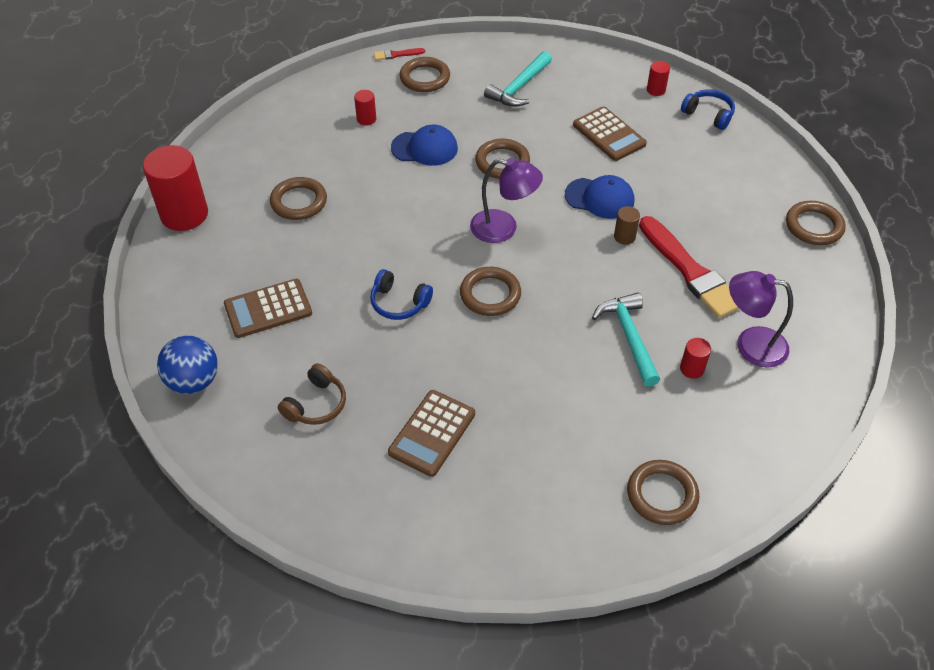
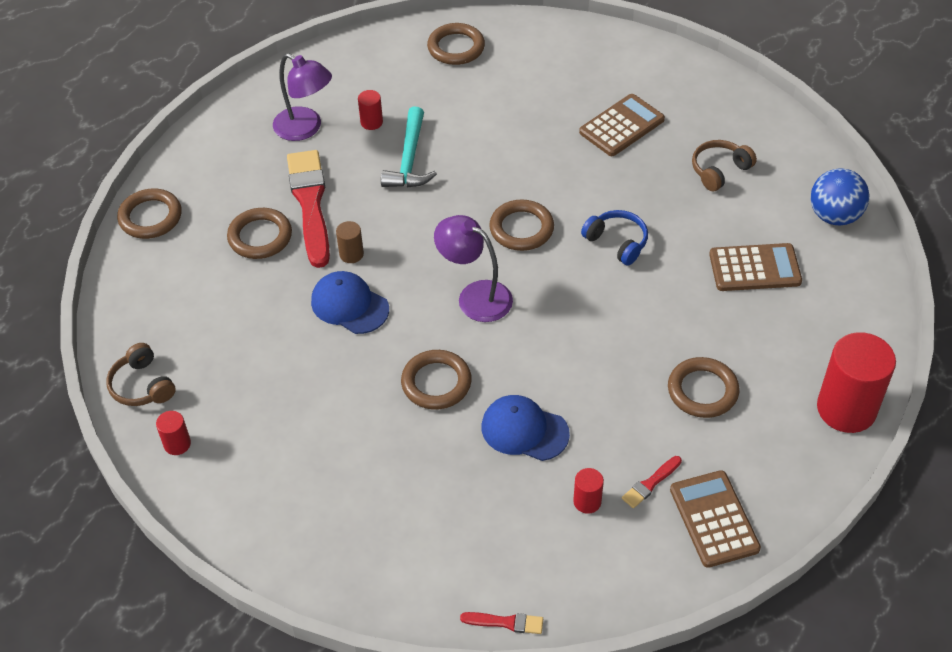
camera: 160 degrees left, 0 degrees up
brown ring [400,57,450,92] -> brown ring moved to [227,208,292,259]
turquoise hammer [484,51,552,107] -> none
brown calculator [573,107,647,161] -> brown calculator moved to [670,470,761,568]
blue headphones [681,89,735,130] -> brown headphones [106,343,176,406]
none -> red brush [622,456,682,508]

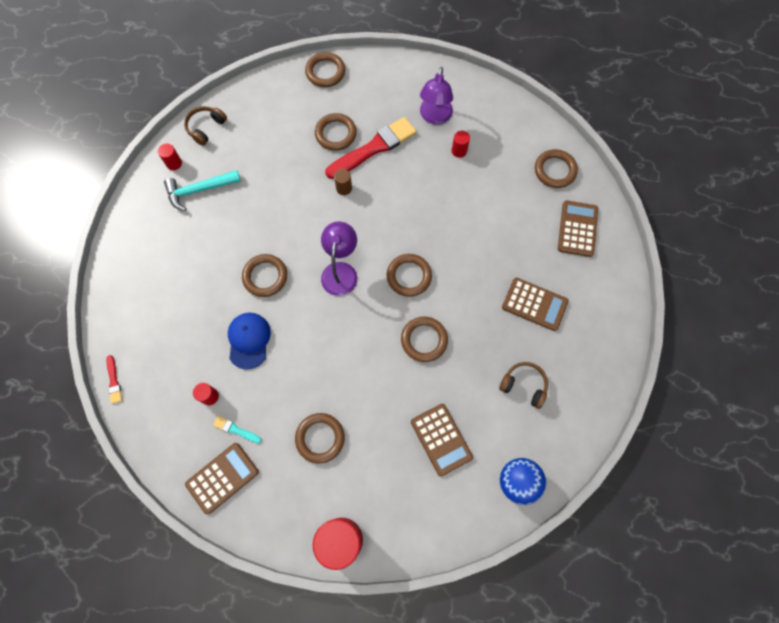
camera: 65 degrees right, 20 degrees up
blue cap [311,271,389,334] -> none
turquoise hammer [381,106,437,188] -> turquoise hammer moved to [164,170,241,211]
blue headphones [581,210,648,266] -> brown ring [401,316,448,362]
red brush [622,456,682,508] -> turquoise brush [213,416,262,443]
none -> brown calculator [558,200,598,257]

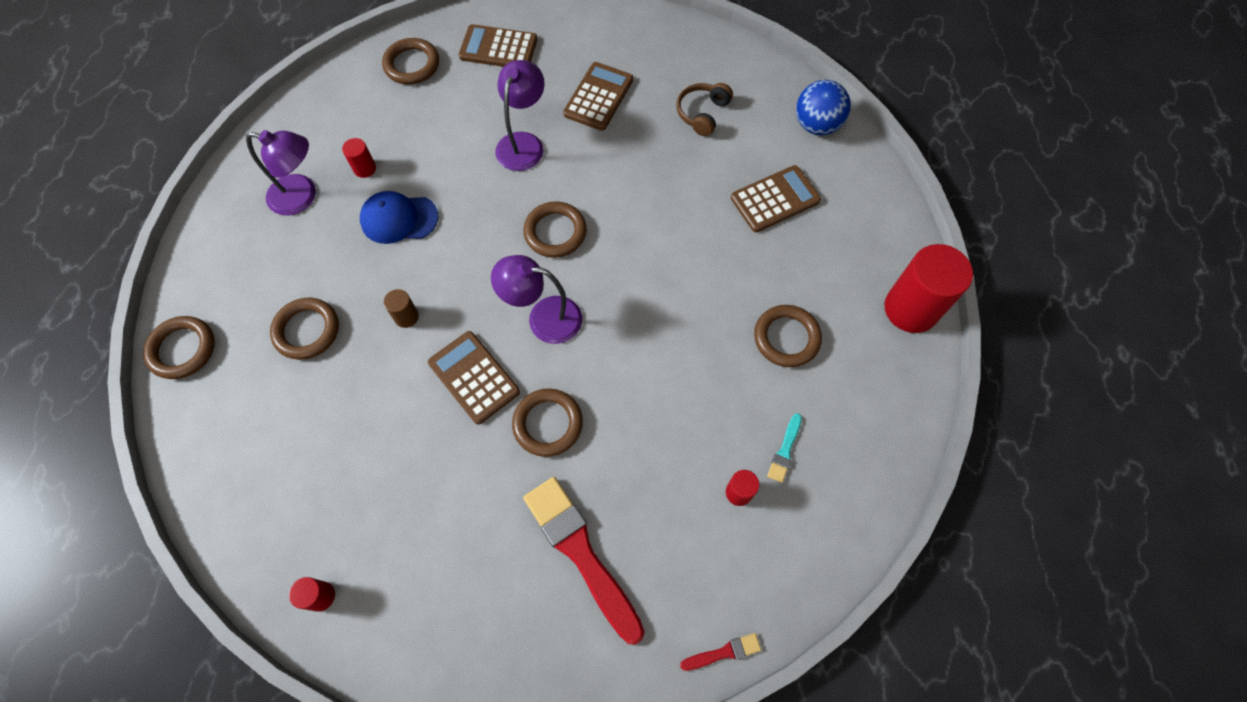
camera: 90 degrees left, 5 degrees down
turquoise hammer [164,170,241,211] -> none
brown headphones [184,106,227,146] -> none
brown calculator [185,443,259,514] -> brown calculator moved to [428,331,520,424]
blue cap [228,313,271,370] -> blue cap moved to [360,191,438,244]
red brush [325,117,416,179] -> red brush moved to [523,477,645,645]
brown ring [401,316,448,362] -> none
none -> purple lamp [495,60,545,171]

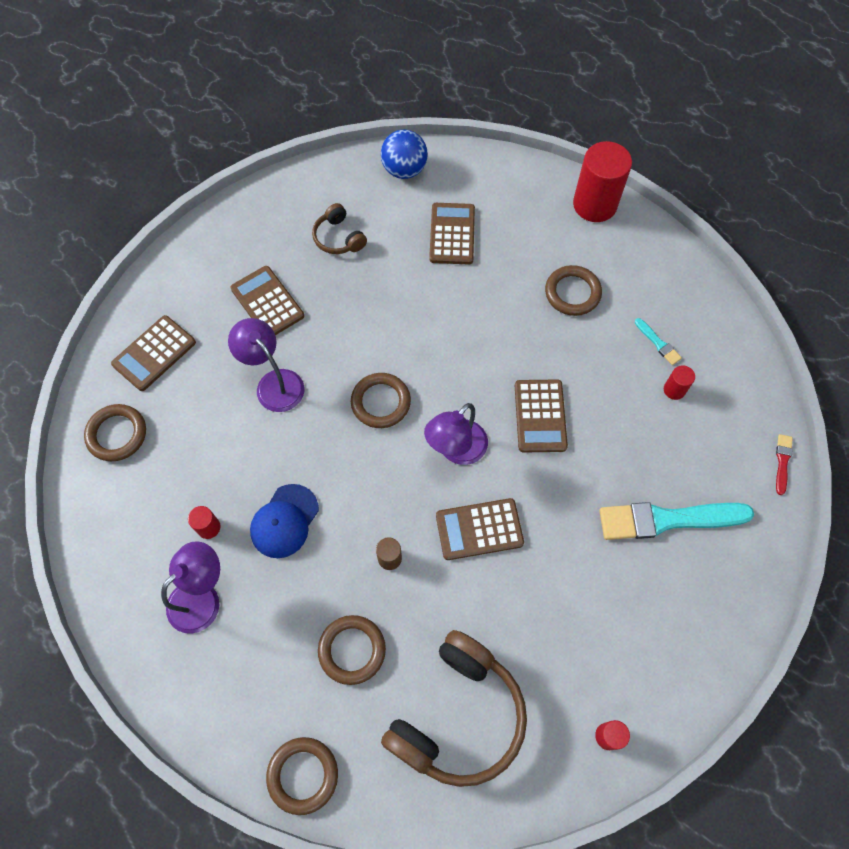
camera: 60 degrees left, 0 degrees up
brown ring [512,388,583,457] -> none
red brush [523,477,645,645] -> turquoise brush [599,502,754,540]
none -> brown headphones [381,630,527,787]
none -> brown calculator [515,379,568,453]

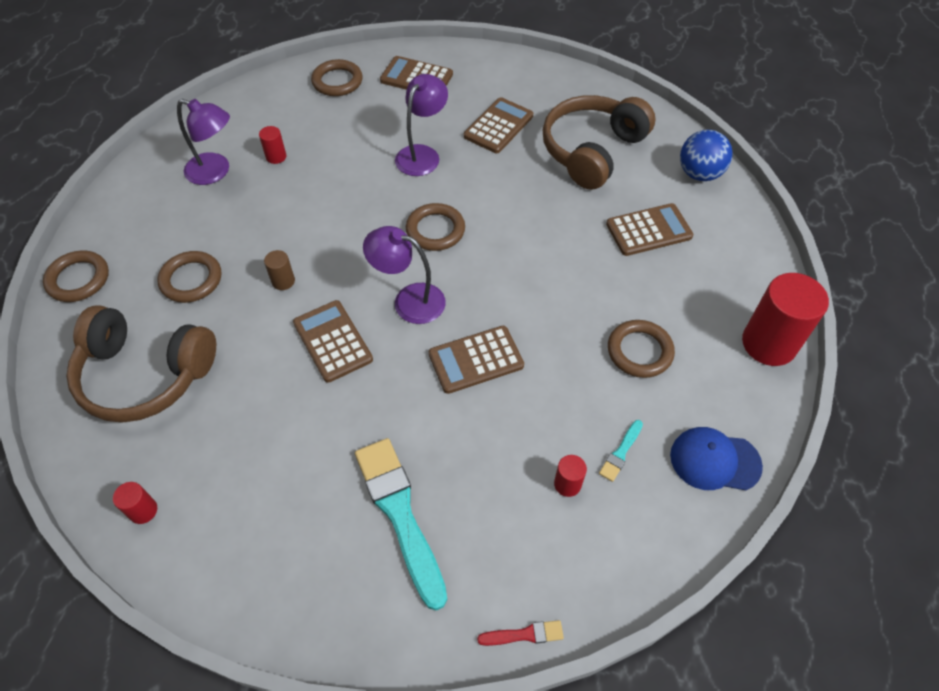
camera: 70 degrees right, 10 degrees down
blue cap [250,484,319,558] -> blue cap moved to [670,427,763,490]
brown headphones [312,203,367,254] -> brown headphones [542,95,656,190], size x2.04

